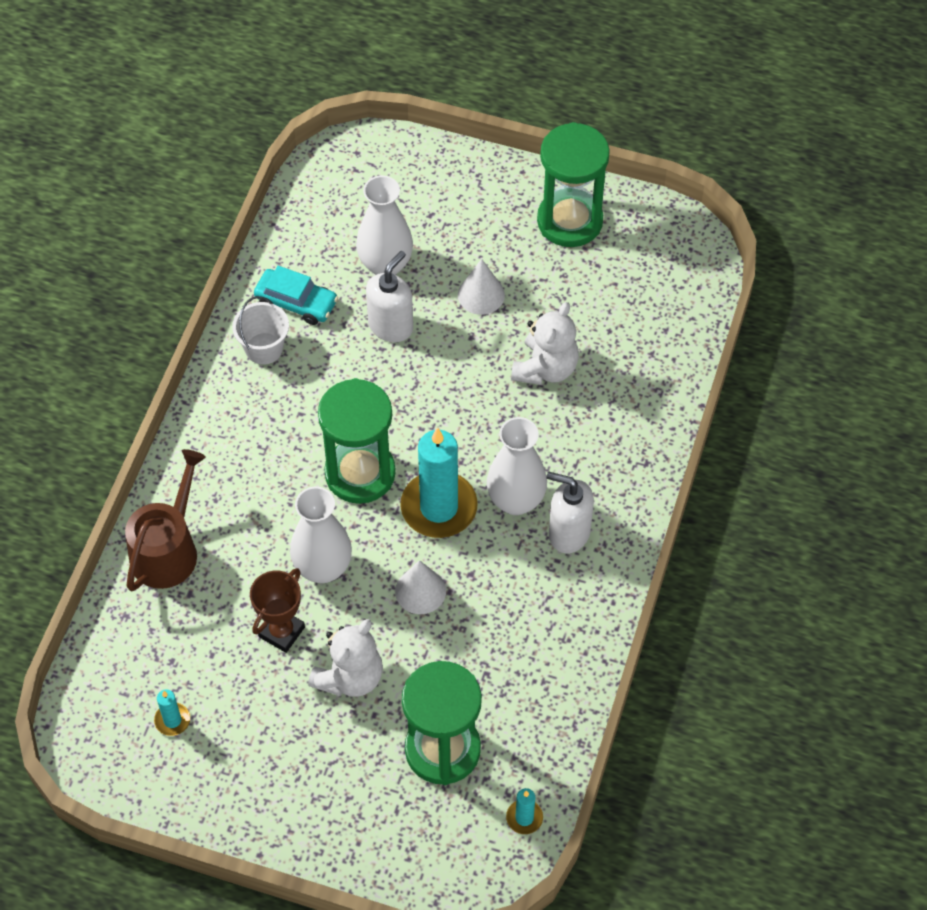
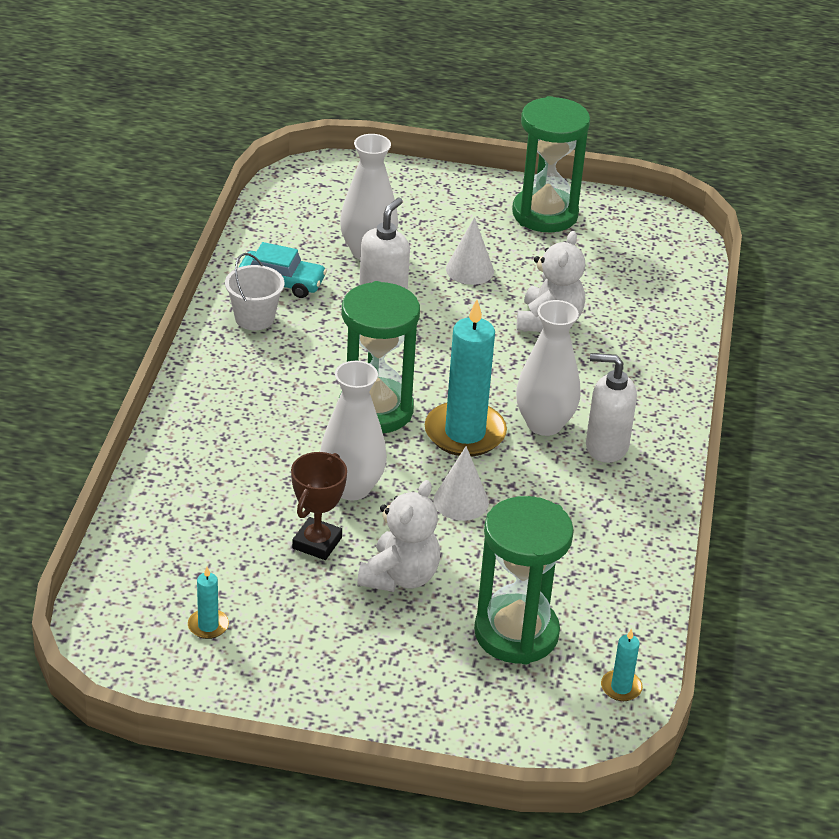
camera: 10 degrees left, 20 degrees down
brown watering can [125,449,206,591] -> none

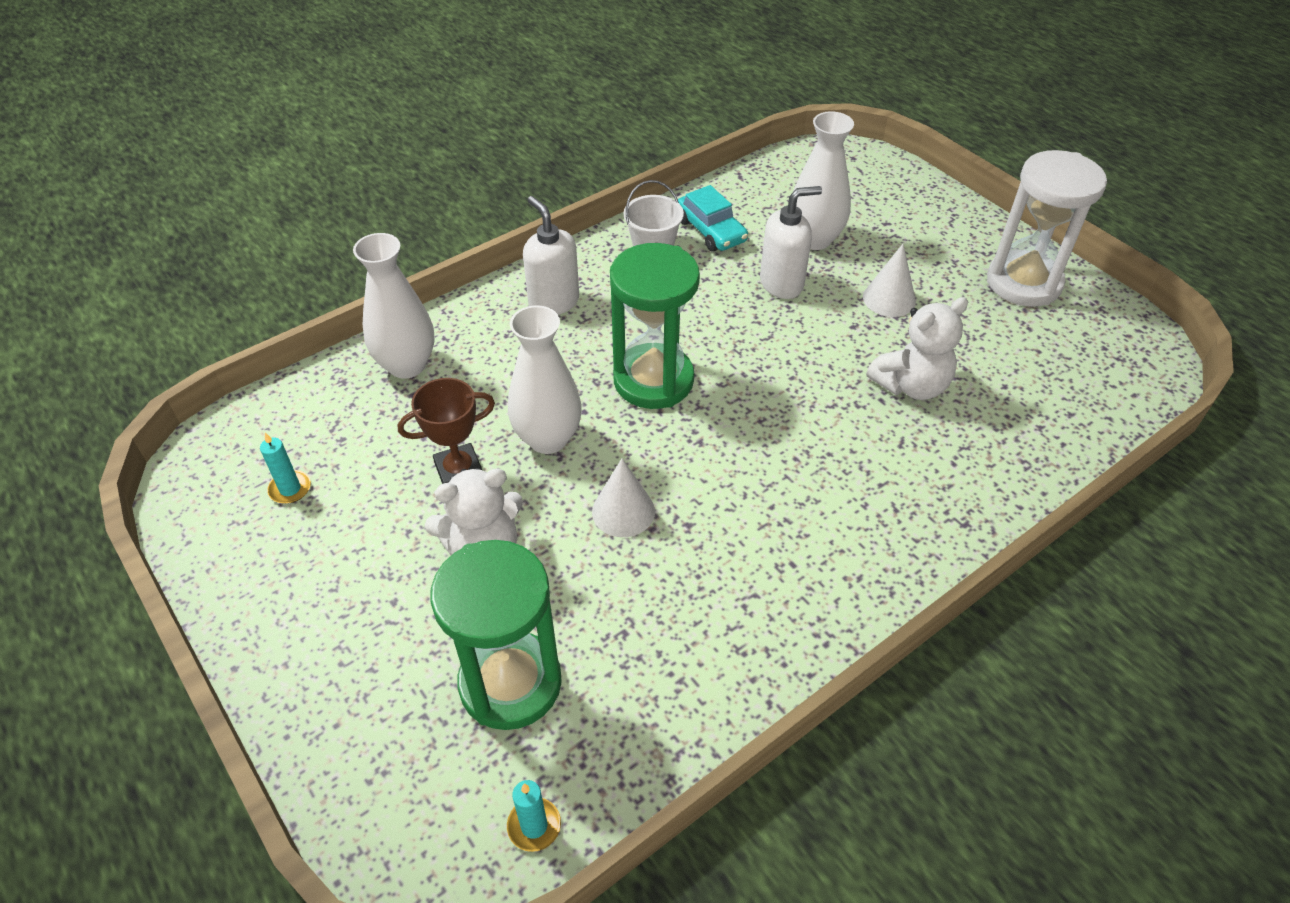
camera: 45 degrees right, 10 degrees up
turquoise candle [425,299,507,457] -> none
green hourglass [512,96,590,232] -> white hourglass [987,150,1107,307]
white vase [516,300,581,436] -> white vase moved to [353,233,434,379]
white soap dispenser [586,353,637,463] -> white soap dispenser moved to [523,196,579,315]

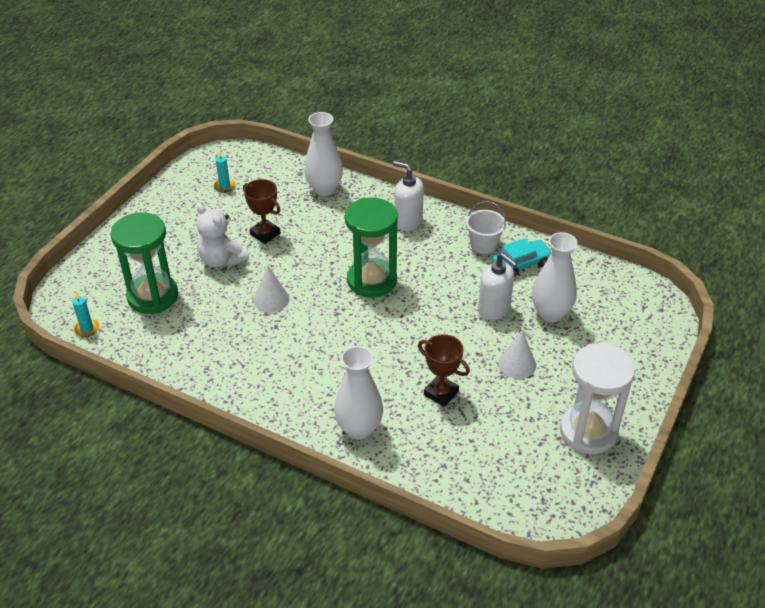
camera: 65 degrees right, 5 degrees down
white vase [508,305,582,454] -> white vase moved to [334,346,383,439]
white soap dispenser [523,196,579,315] -> white soap dispenser turned 90 degrees counterclockwise [393,161,424,231]
turquoise car [678,185,748,252] -> turquoise car turned 150 degrees counterclockwise [492,238,552,277]
white teddy bear [866,297,968,400] -> brown trophy [418,334,470,407]

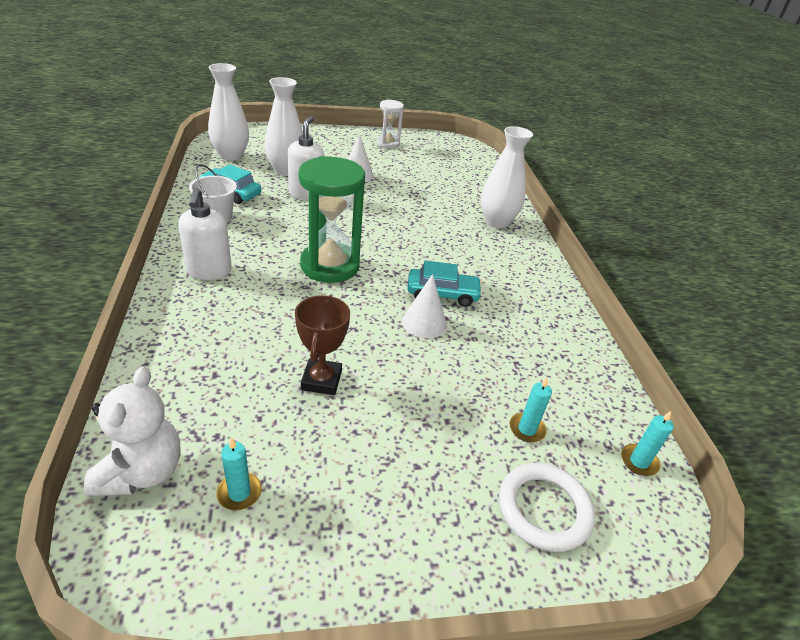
camera: 130 degrees left, 5 degrees down
green hourglass [111,212,178,314] -> turquoise candle [510,378,552,442]
white teddy bear [197,204,249,268] -> white teddy bear moved to [84,366,180,496]
white vase [304,112,343,196] -> white vase moved to [208,63,249,161]
brown trophy [418,334,470,407] -> none
white hourglass [560,343,636,454] -> white hourglass [377,100,404,149], size x0.55
none -> turquoise car [407,261,482,307]
none -> white ring [499,463,595,552]

